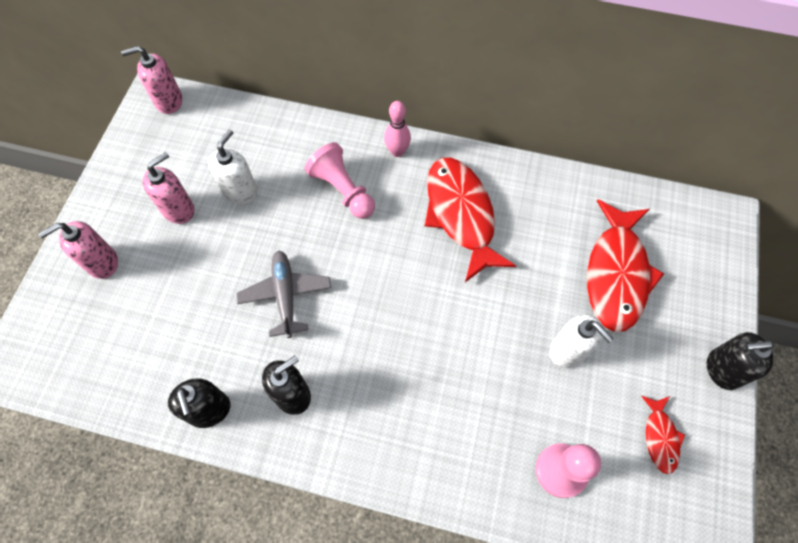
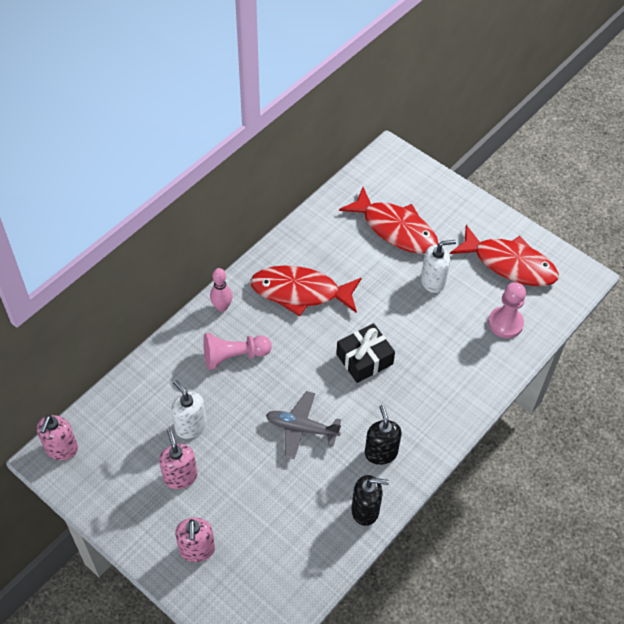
camera: 65 degrees left, 10 degrees down
red fish [641,396,685,474] -> red fish [450,225,559,286], size x2.09
black soap dispenser [707,332,774,390] -> none
none -> black gift [336,323,395,383]

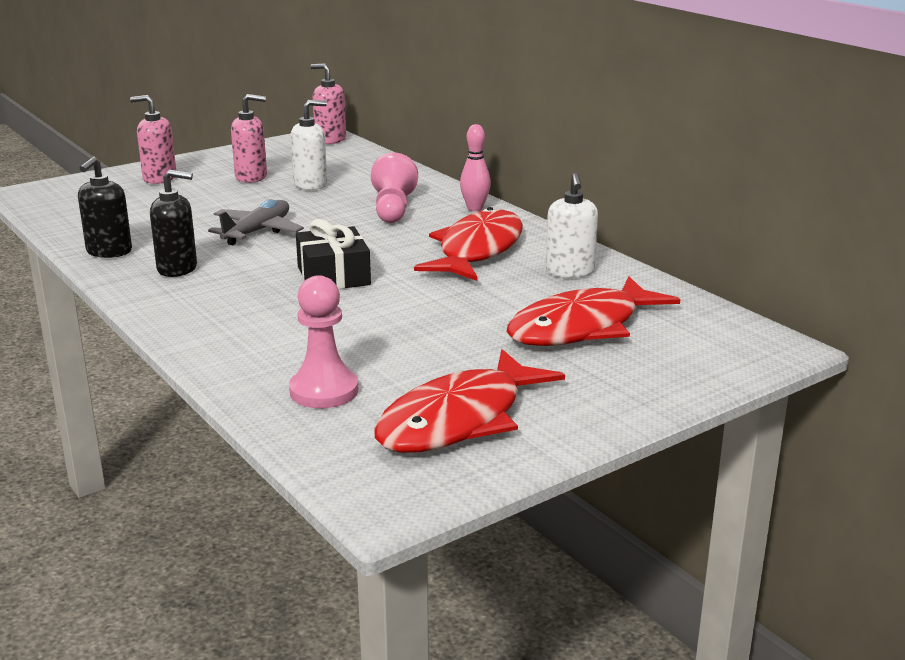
camera: 105 degrees right, 30 degrees down
white soap dispenser [421,240,456,293] -> white soap dispenser moved to [546,173,598,278]

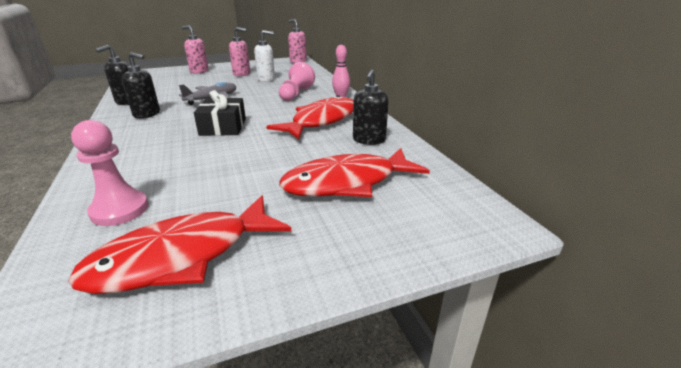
camera: 15 degrees right, 5 degrees up
white soap dispenser [546,173,598,278] -> black soap dispenser [353,70,389,145]

